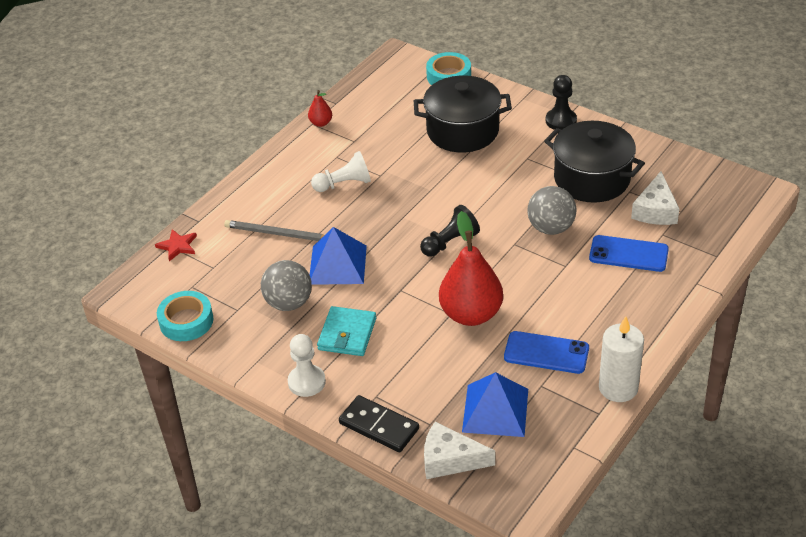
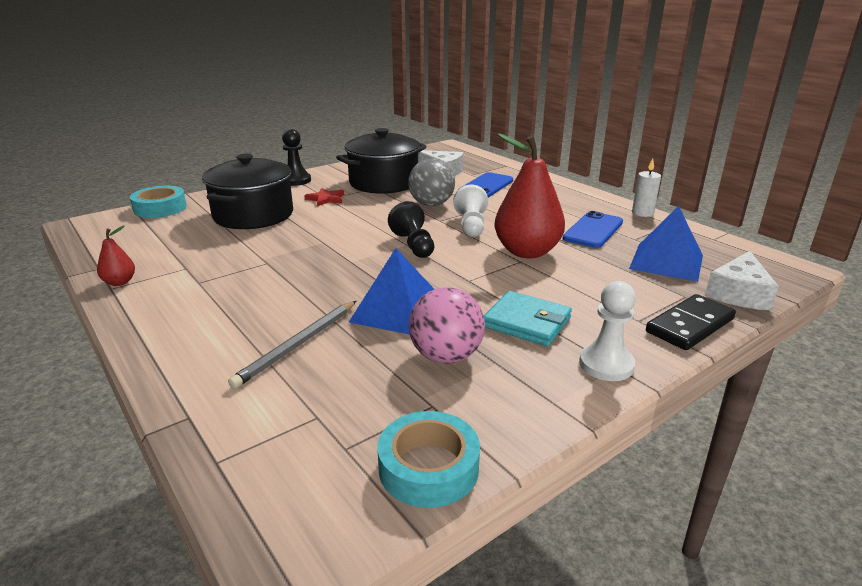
camera: 75 degrees left, 15 degrees down
red star [155,229,197,261] -> red star moved to [304,188,344,207]
grey ball [261,260,312,311] -> pink ball [409,287,485,364]
white pawn [311,151,371,192] -> white pawn moved to [453,185,488,237]
white candle [599,316,644,402] -> white candle [632,159,661,217], size x0.62

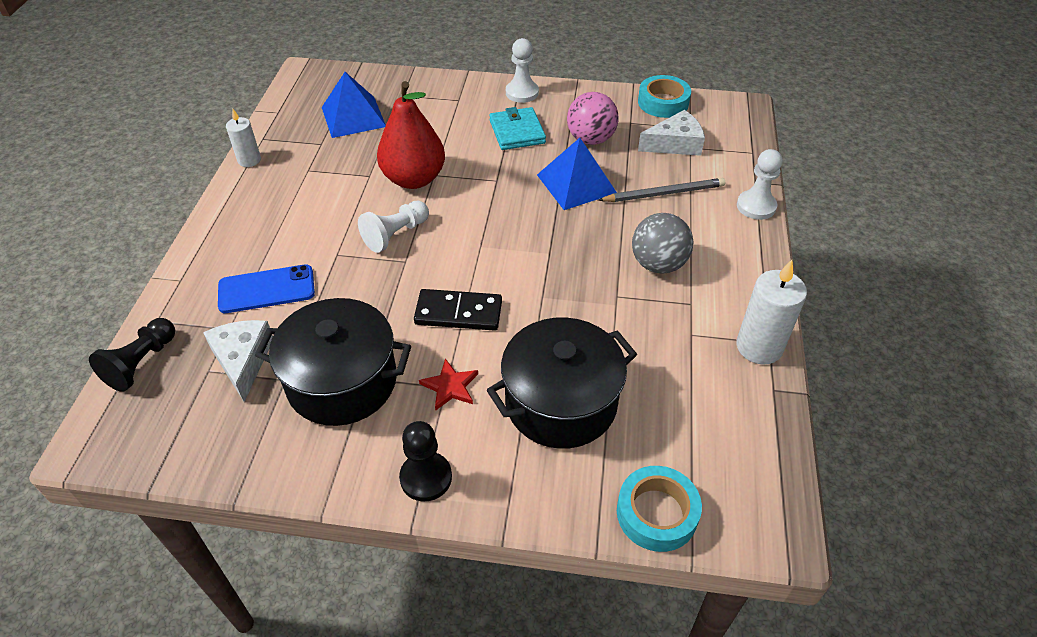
camera: 135 degrees left, 20 degrees up
red pear [97,225,135,286] -> white candle [736,260,807,365]
black pawn [388,201,434,258] -> black pawn moved to [89,318,175,392]
grey ball [408,158,455,206] -> grey ball moved to [632,213,693,274]
blue phone [563,211,623,248] -> none
black domino [646,294,736,350] -> black domino moved to [414,289,502,331]
white cheese [705,251,779,311] -> white cheese moved to [638,110,705,156]
none -> white pawn [737,149,783,220]

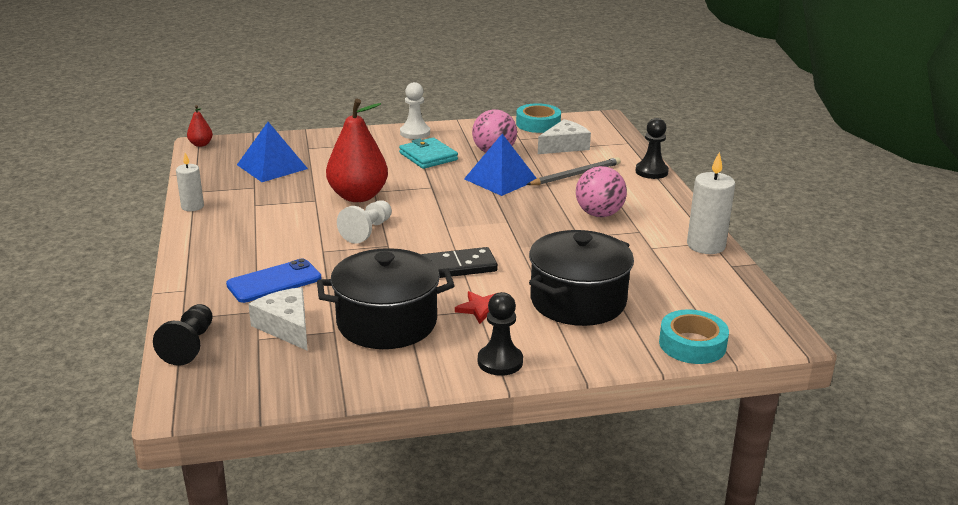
camera: 20 degrees left, 20 degrees down
grey ball [632,213,693,274] -> pink ball [576,166,627,217]
white pawn [737,149,783,220] -> black pawn [635,118,669,179]
none -> red pear [187,105,213,147]

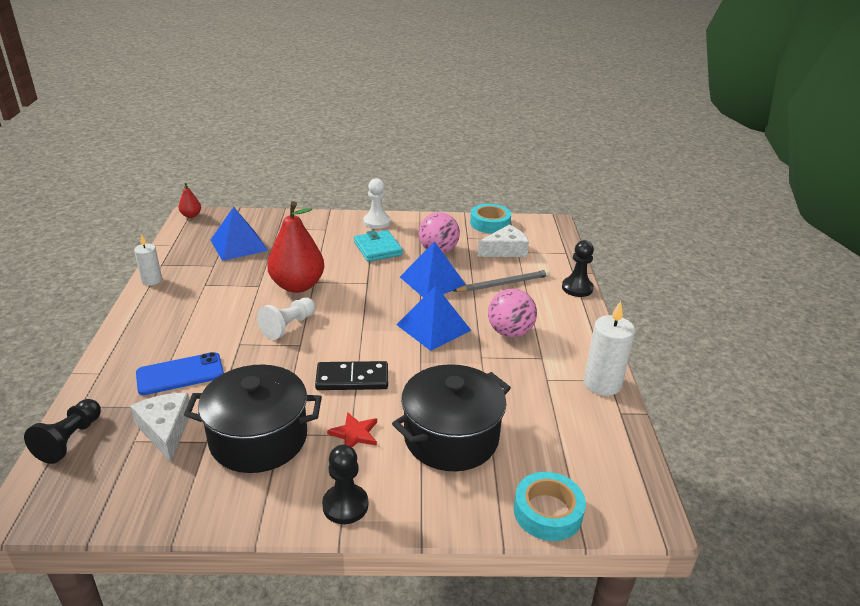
camera: 10 degrees right, 5 degrees up
none -> blue pyramid [397,285,472,351]

